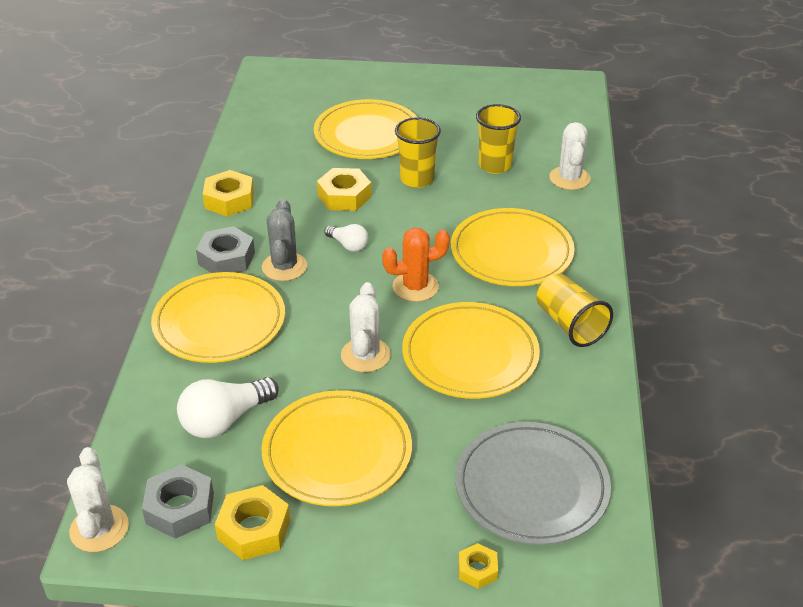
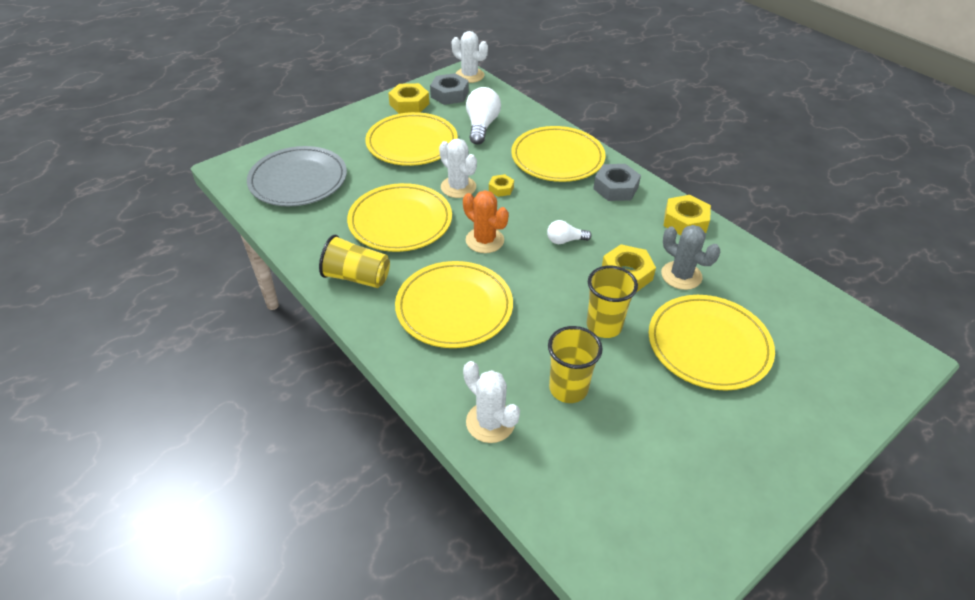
camera: 135 degrees right, 5 degrees up
grey cactus [262,199,307,281] -> grey cactus moved to [661,225,720,290]
orange cactus [382,228,450,302] -> orange cactus turned 75 degrees counterclockwise [463,190,509,253]
yellow nut [459,543,498,589] -> yellow nut moved to [489,174,514,197]

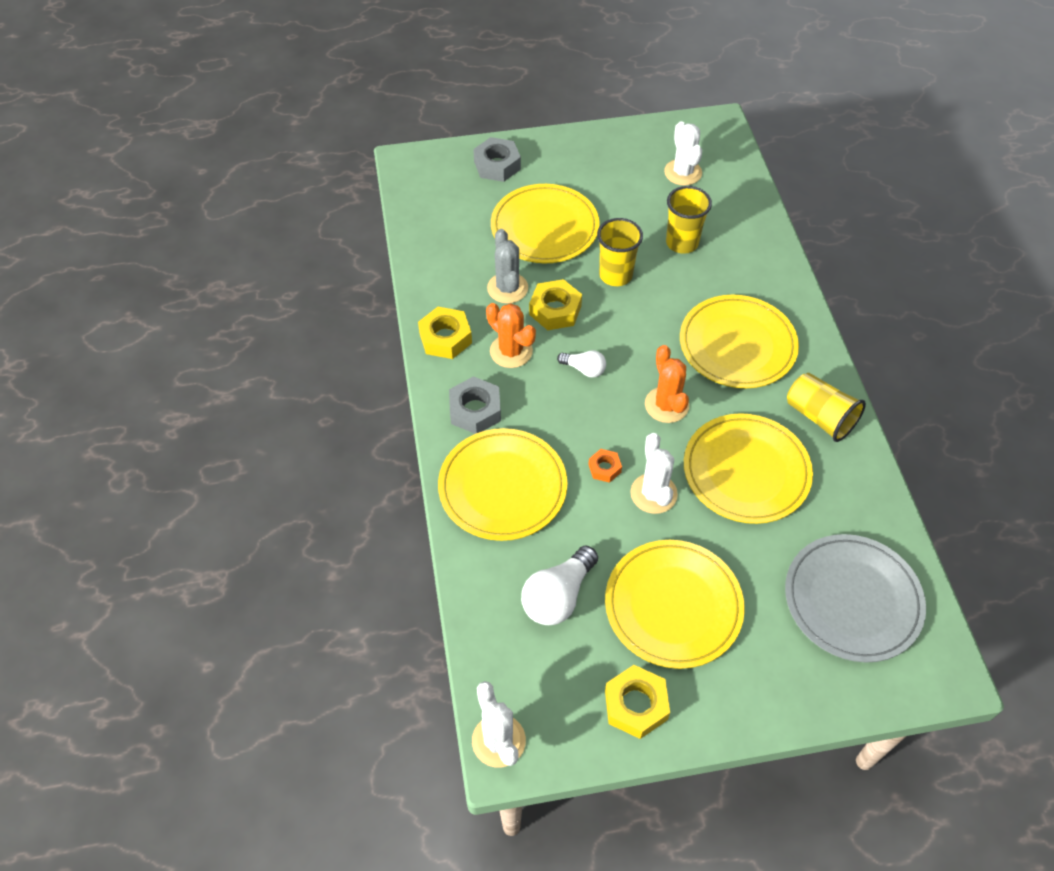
camera: 150 degrees left, 10 degrees up
grey nut [430,73,469,105] -> grey nut moved to [473,137,521,182]
white cactus [463,361,520,443] -> white cactus moved to [664,121,702,186]
yellow nut [489,174,514,197] -> orange nut [588,449,622,483]
none -> orange cactus [486,303,536,368]

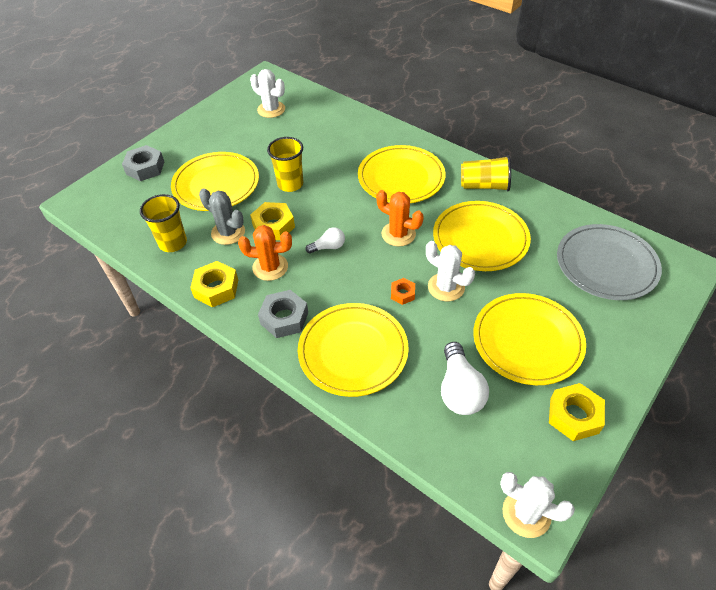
camera: 40 degrees left, 5 degrees down
yellow cup [666,186,712,254] -> yellow cup moved to [140,194,187,252]

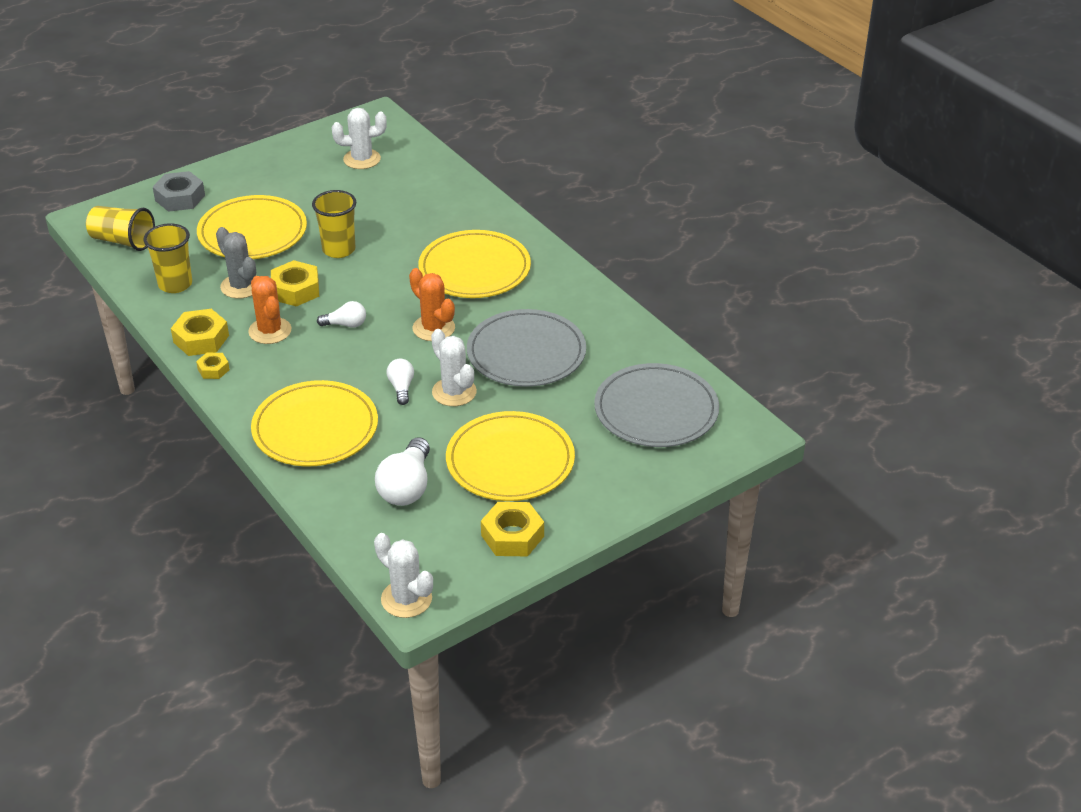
camera: 15 degrees right, 10 degrees down
orange cactus [238,225,292,281] -> orange cactus turned 45 degrees clockwise [248,276,292,344]
white cactus [250,69,285,118] -> white cactus turned 60 degrees counterclockwise [332,108,387,169]
grey nut [258,290,308,338] -> none
orange nut [391,278,415,305] -> white light bulb [387,359,414,405]
yellow plate [433,201,531,271] -> grey plate [467,309,586,387]
yellow cup [461,155,511,191] -> yellow cup moved to [86,206,155,251]
none -> yellow nut [196,353,230,379]

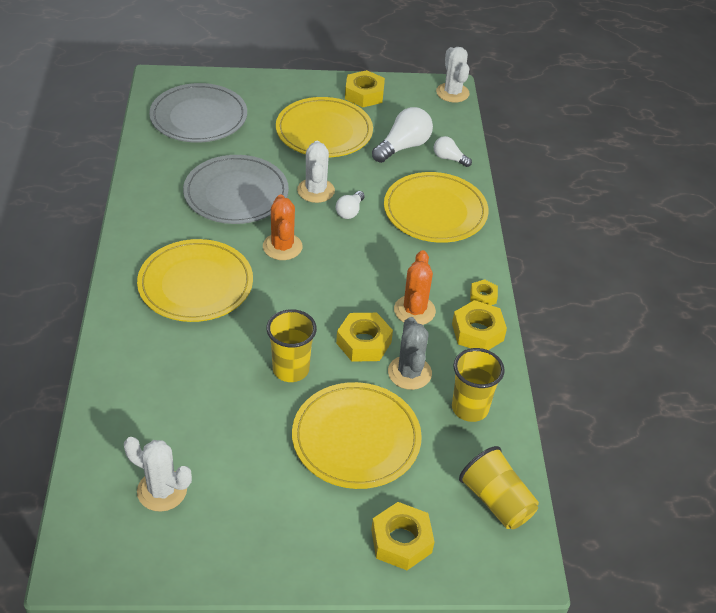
camera: 150 degrees left, 5 degrees up
grey nut [153,171,205,212] -> yellow nut [371,502,435,570]
white light bulb [317,301,366,328] -> white light bulb moved to [434,136,472,167]

